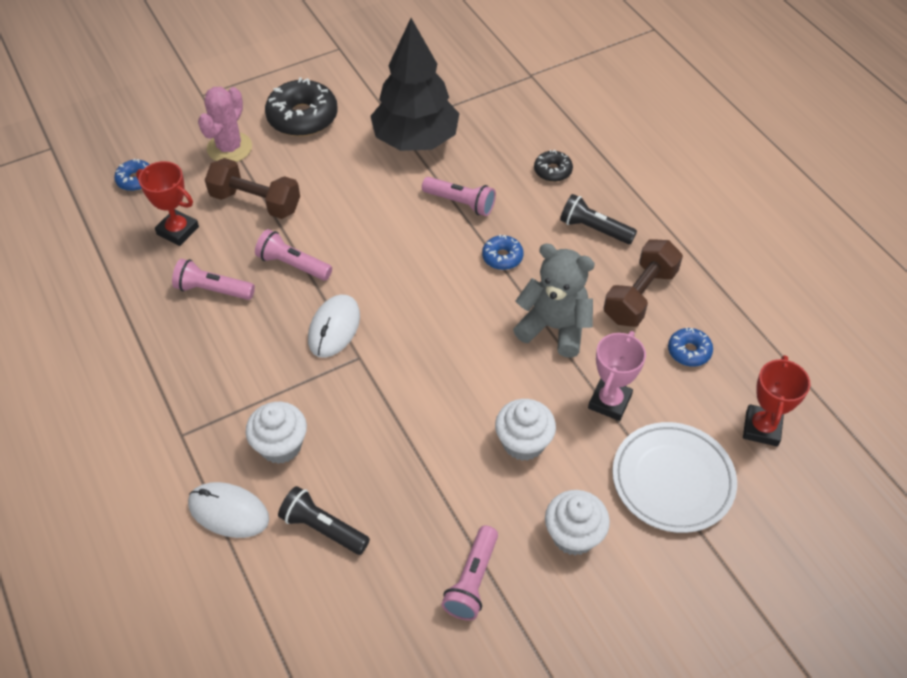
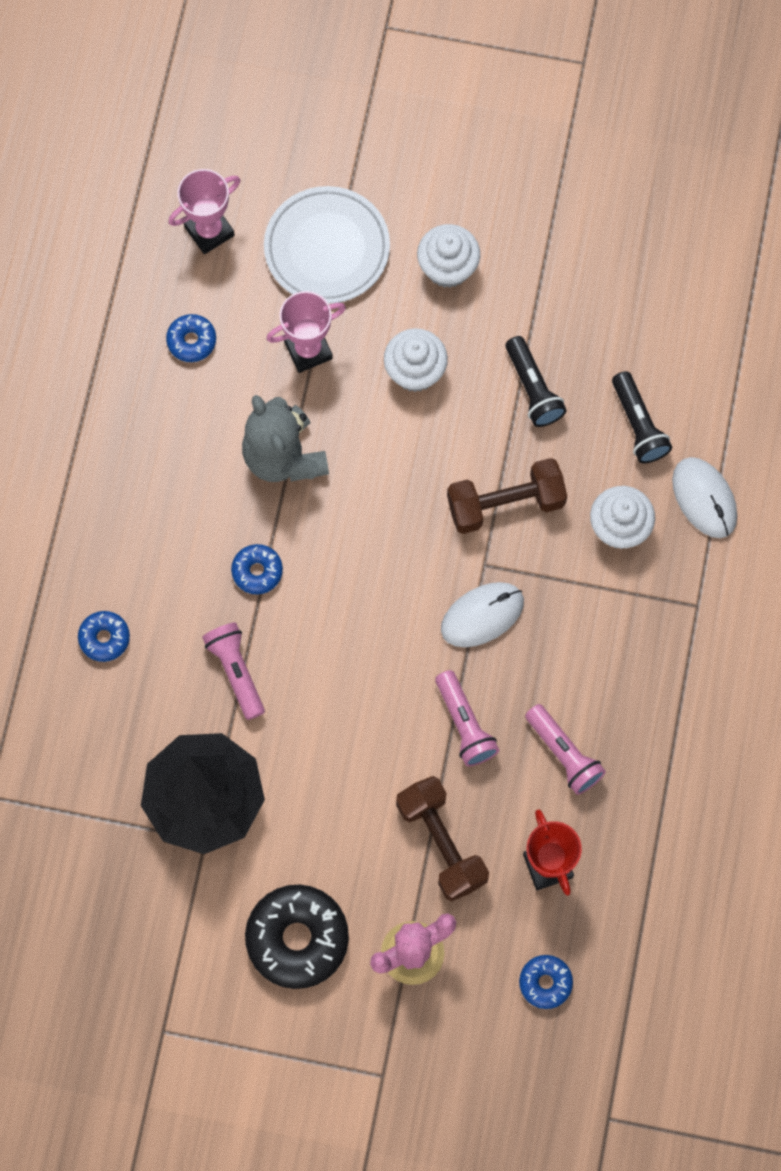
camera: 140 degrees left, 20 degrees up
pink flashlight [441,525,498,621] -> none
black donut [534,150,573,182] -> blue donut [78,611,130,662]
black flashlight [560,194,637,244] -> black flashlight moved to [505,336,567,427]
brown dumbbell [603,239,683,327] -> brown dumbbell moved to [447,458,567,534]
red trophy [743,355,811,447] -> pink trophy [169,169,240,254]

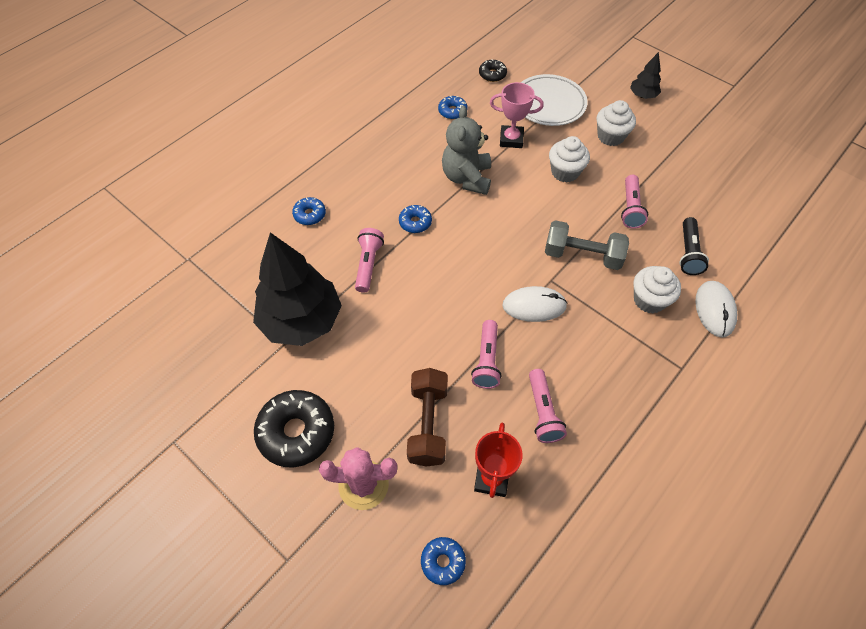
camera: 30 degrees right, 15 degrees down
pink trophy [169,169,240,254] -> black donut [479,59,507,82]
brown dumbbell [447,458,567,534] -> grey dumbbell [545,220,629,270]
black flashlight [505,336,567,427] -> pink flashlight [621,175,648,229]
none -> black tree [630,52,661,99]

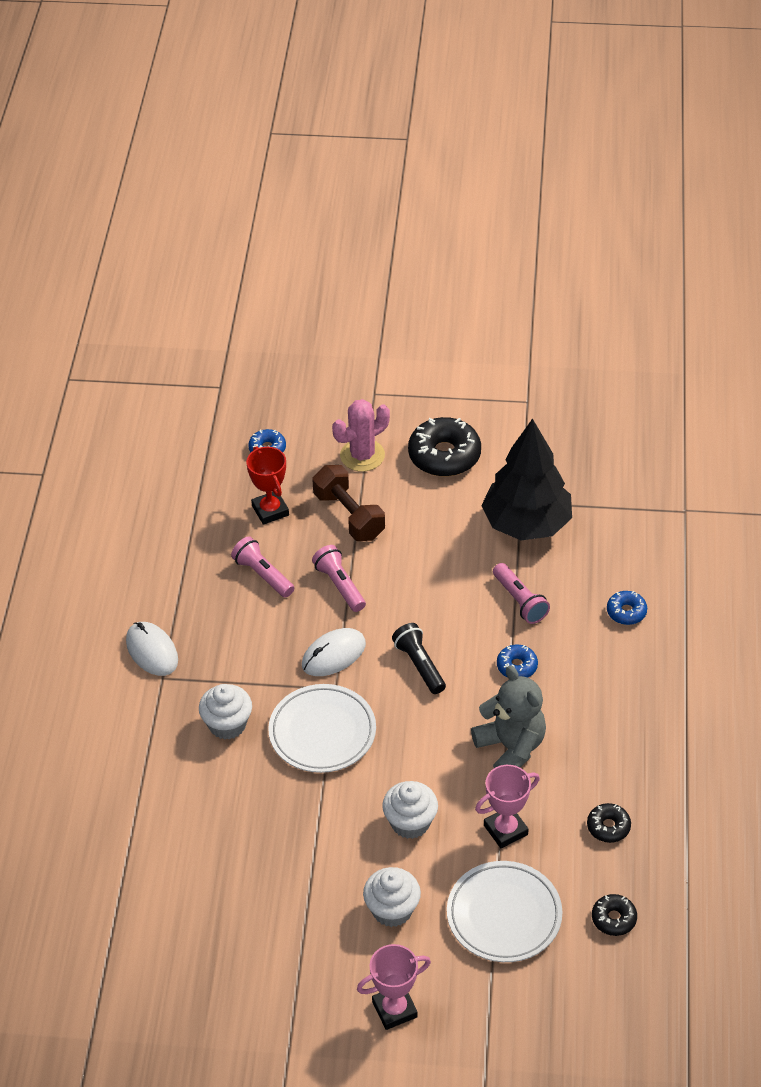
camera: 145 degrees right, 10 degrees down
blue donut [438,96,468,119] -> black donut [587,803,631,843]
grey dumbbell [545,220,629,270] -> white plate [268,684,376,773]
pink flashlight [621,175,648,229] -> none
black tree [630,52,661,99] -> pink trophy [357,944,431,1030]
black flashlight [679,217,709,275] -> black flashlight moved to [392,623,446,694]
white mouse [695,281,737,337] -> white mouse moved to [126,622,178,676]

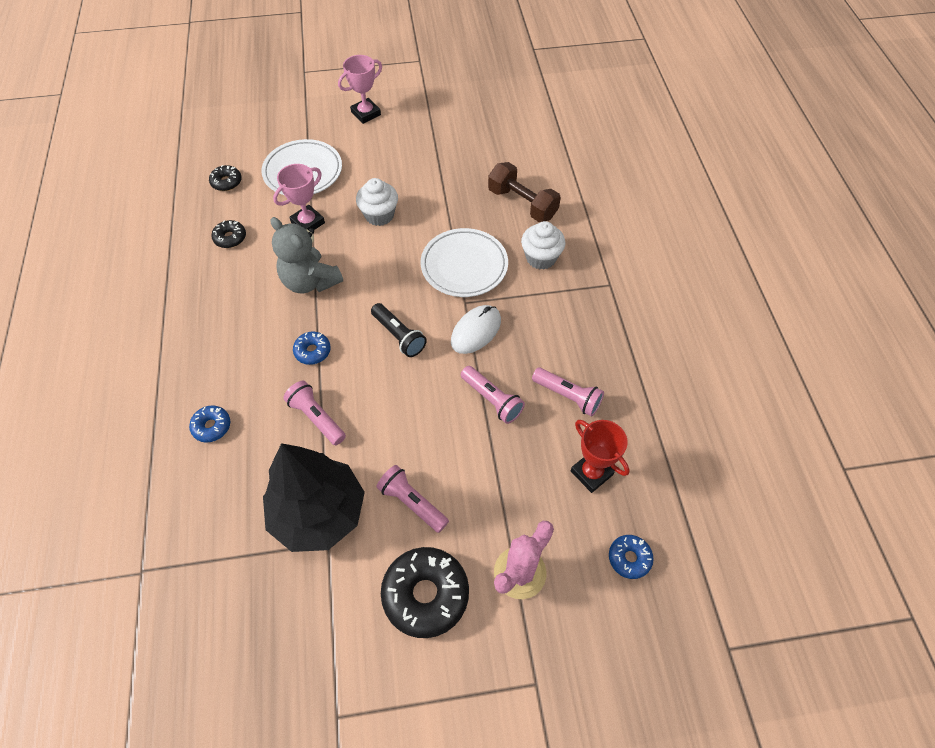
camera: 165 degrees right, 10 degrees up
white mouse [126,622,178,676] -> none
brown dumbbell [312,465,385,541] -> brown dumbbell moved to [488,162,561,222]
white cupcake [363,867,421,927] -> none
none -> pink flashlight [377,465,449,533]

